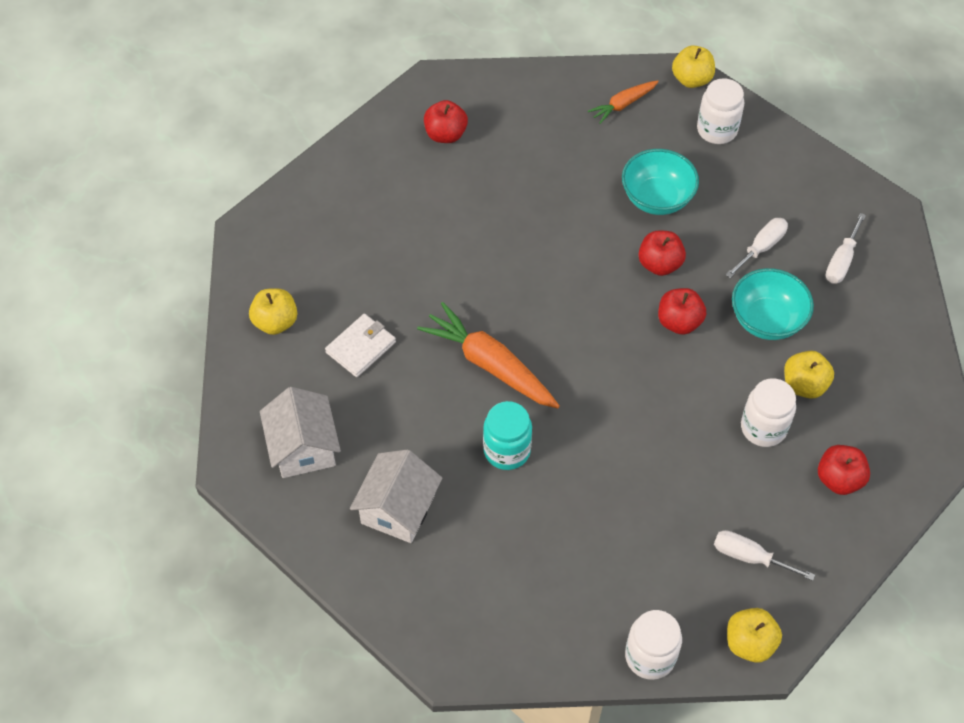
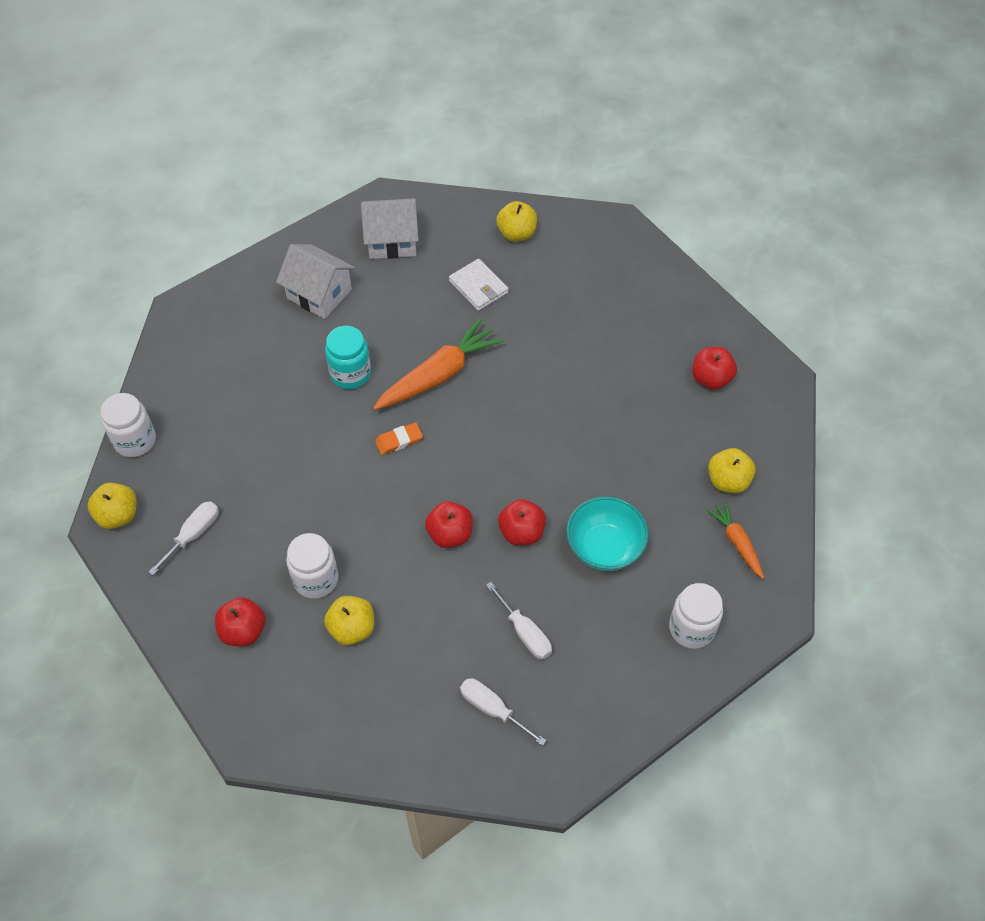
camera: 100 degrees right, 0 degrees up
yellow apple [672,45,715,88] -> yellow apple moved to [708,448,756,493]
turquoise bowl [732,268,814,340] -> none
none -> orange eraser [375,423,423,455]

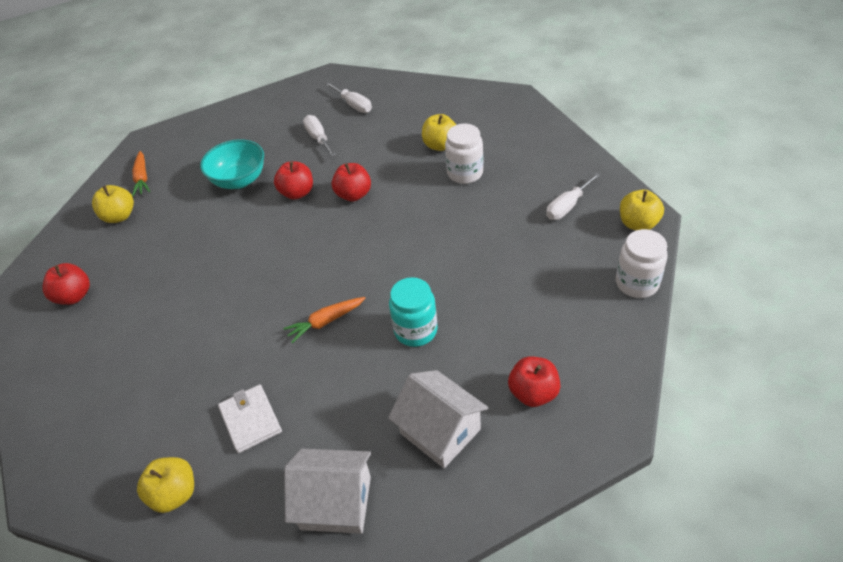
camera: 165 degrees left, 10 degrees down
red apple [215,597,266,646] -> red apple moved to [508,356,561,407]
orange carrot [373,318,504,410] -> orange carrot [283,297,366,343], size x0.55
orange eraser [375,423,423,455] -> none
white jar [669,583,723,649] -> none

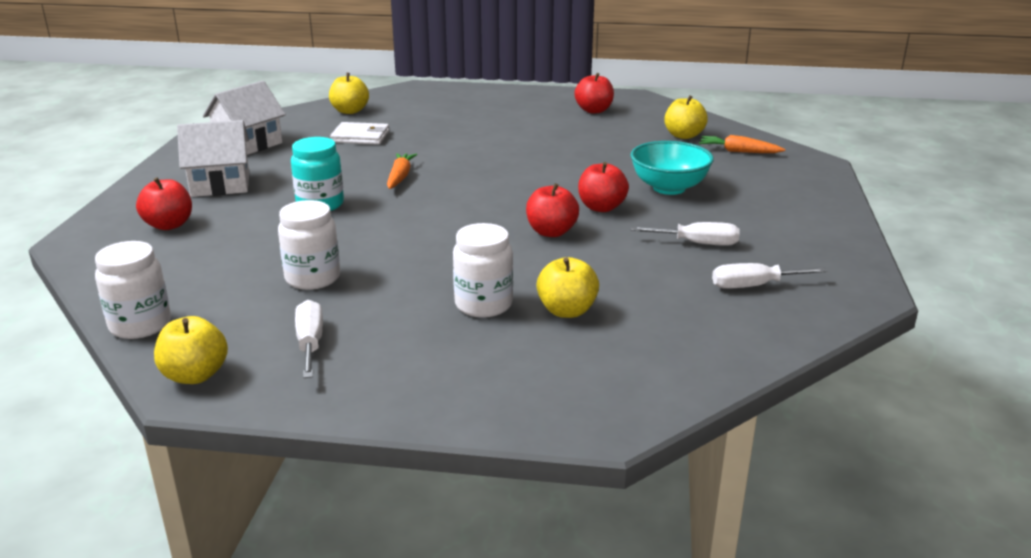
camera: 120 degrees right, 20 degrees down
none -> white jar [278,200,340,290]

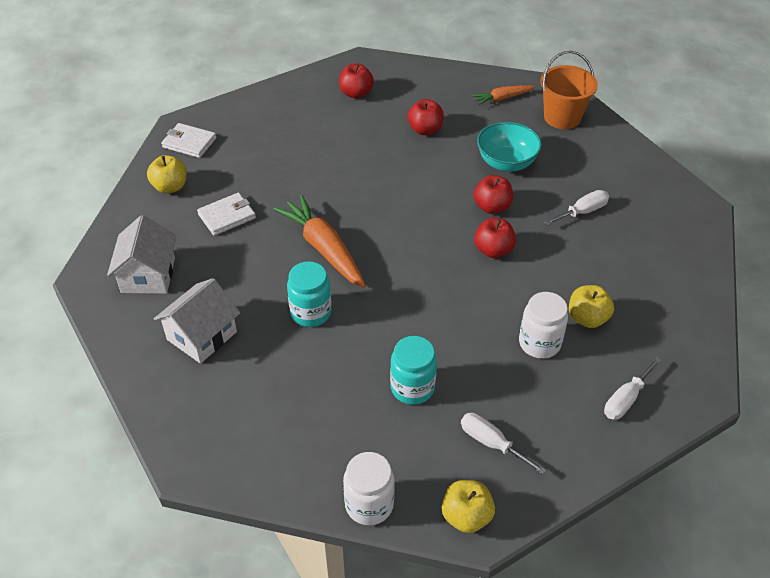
camera: 40 degrees left, 20 degrees up
red apple [136,177,192,230] -> red apple moved to [407,99,444,135]
white jar [278,200,340,290] -> turquoise jar [390,336,437,405]
orange carrot [387,153,417,189] -> orange carrot [274,195,366,288], size x1.81
yellow apple [664,95,708,139] -> none
white screwdriver [712,263,827,289] -> white screwdriver moved to [604,357,662,420]
none -> white wallet [161,123,217,158]
none -> orange bucket [540,51,598,129]

